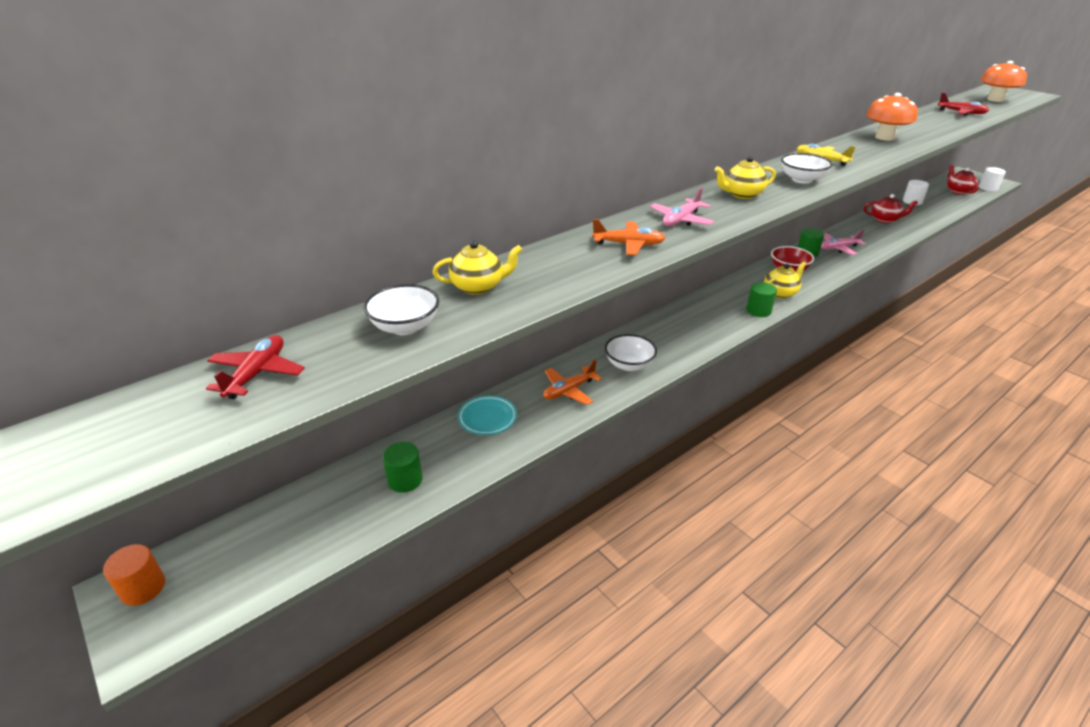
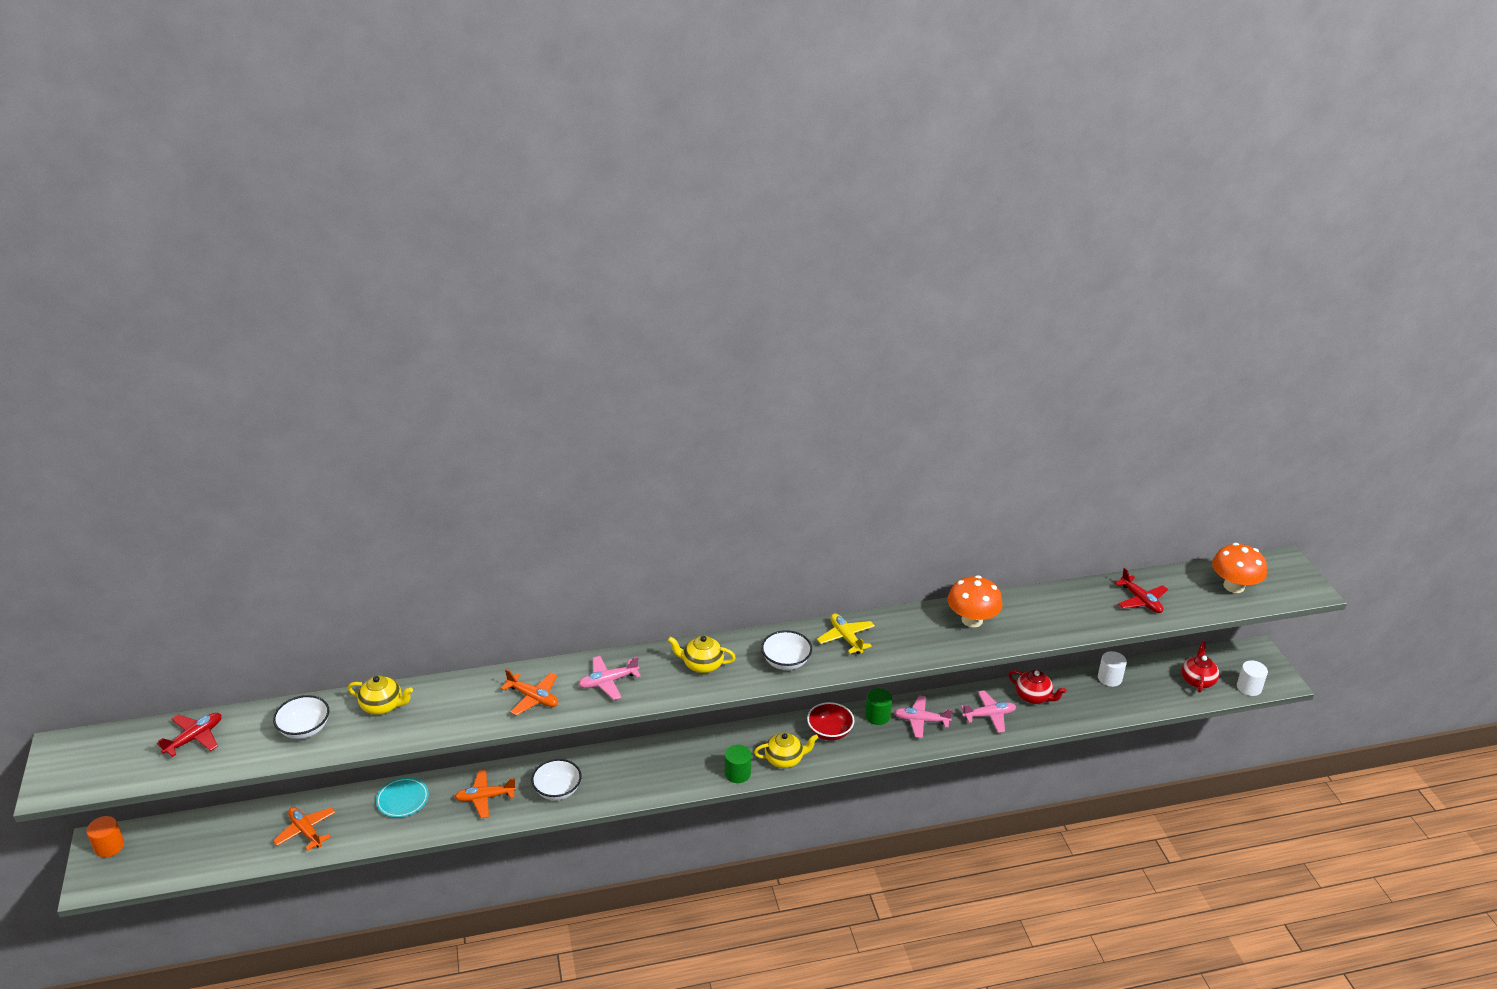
camera: 25 degrees right, 0 degrees up
green cylinder [382,442,423,493] -> orange plane [273,807,335,851]
none -> pink plane [961,690,1016,733]

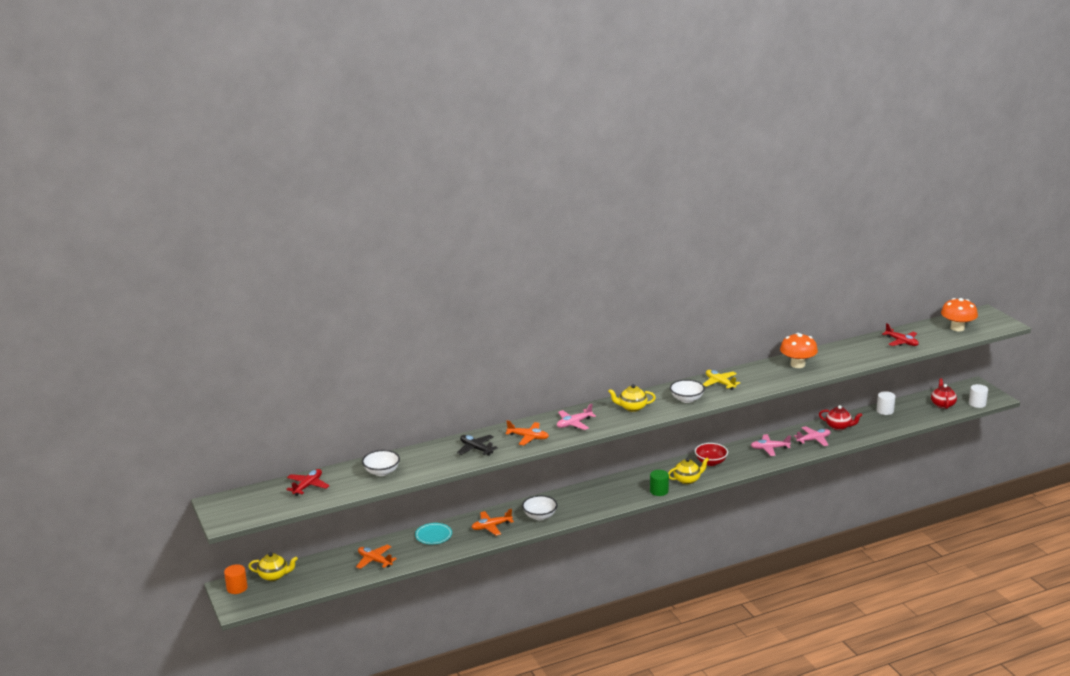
camera: 10 degrees left, 10 degrees down
yellow teapot [348,675,413,715] -> yellow teapot moved to [248,552,298,581]
green cylinder [865,688,892,725] -> none
none -> black plane [457,435,498,456]

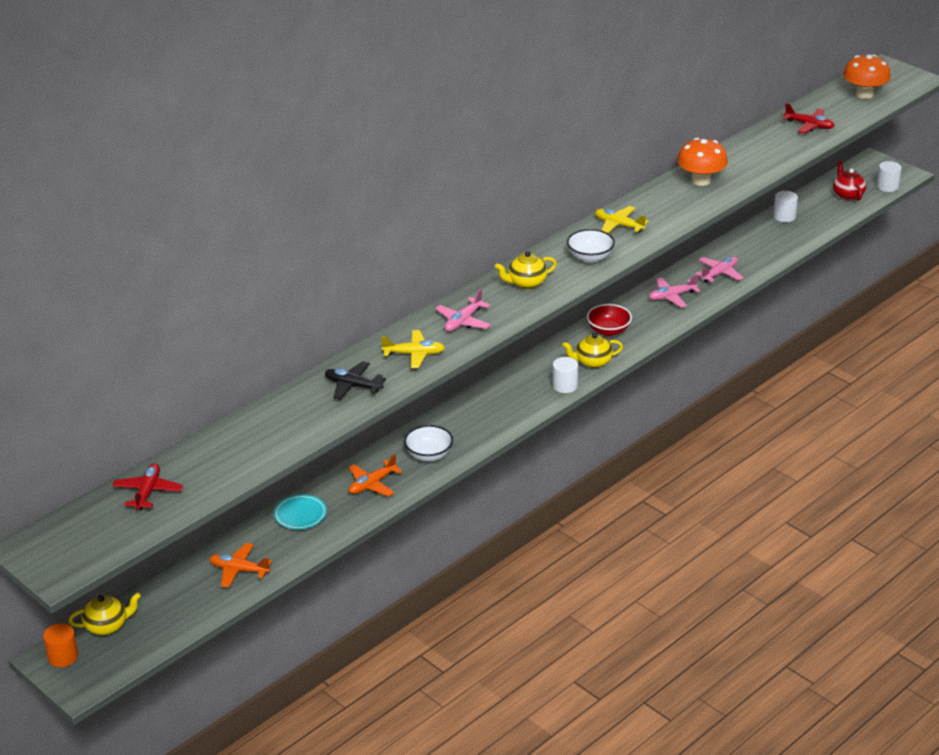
camera: 20 degrees left, 10 degrees up
white bowl [362,450,400,476] -> none
orange plane [505,420,549,445] -> yellow plane [381,330,445,368]
green cylinder [650,470,669,496] -> white cylinder [552,357,578,393]
yellow teapot [668,458,709,484] -> yellow teapot turned 150 degrees counterclockwise [562,333,623,368]
red teapot [819,405,862,430] -> none

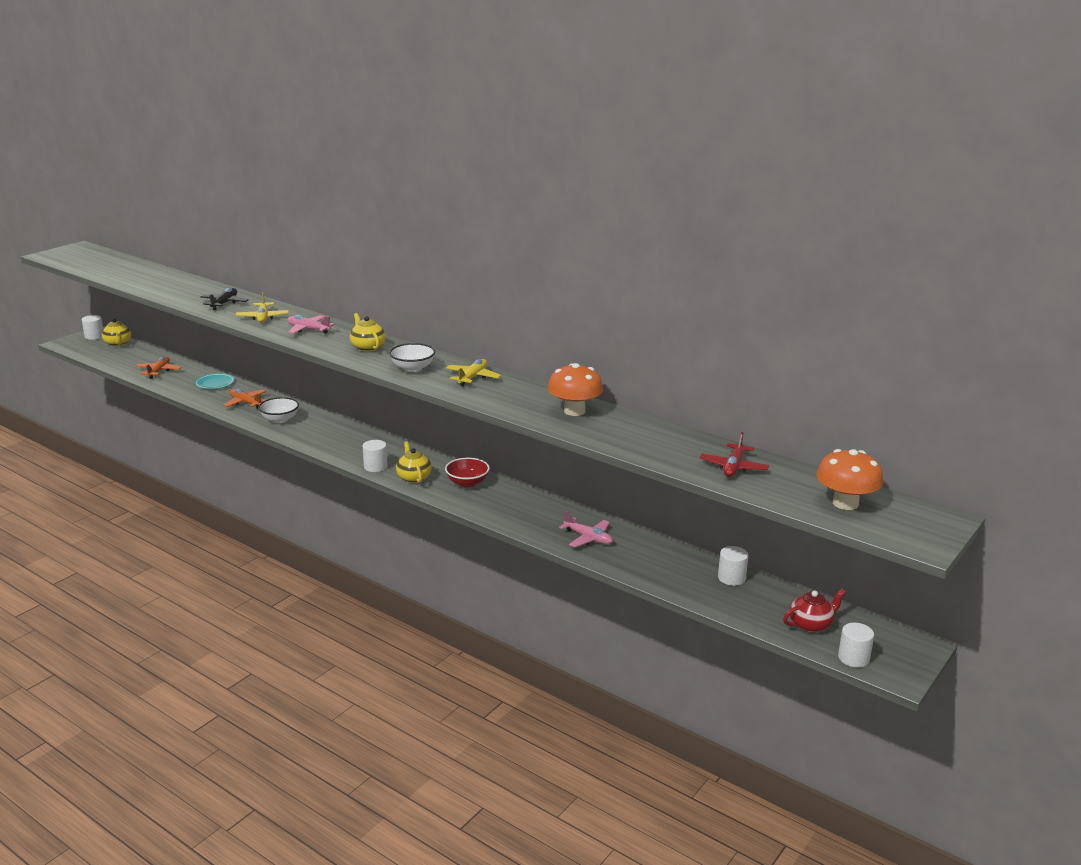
camera: 80 degrees right, 10 degrees down
orange cylinder [43,623,78,667] -> white cylinder [82,315,103,340]
red plane [112,463,183,511] -> none
pink plane [649,275,700,307] -> none

